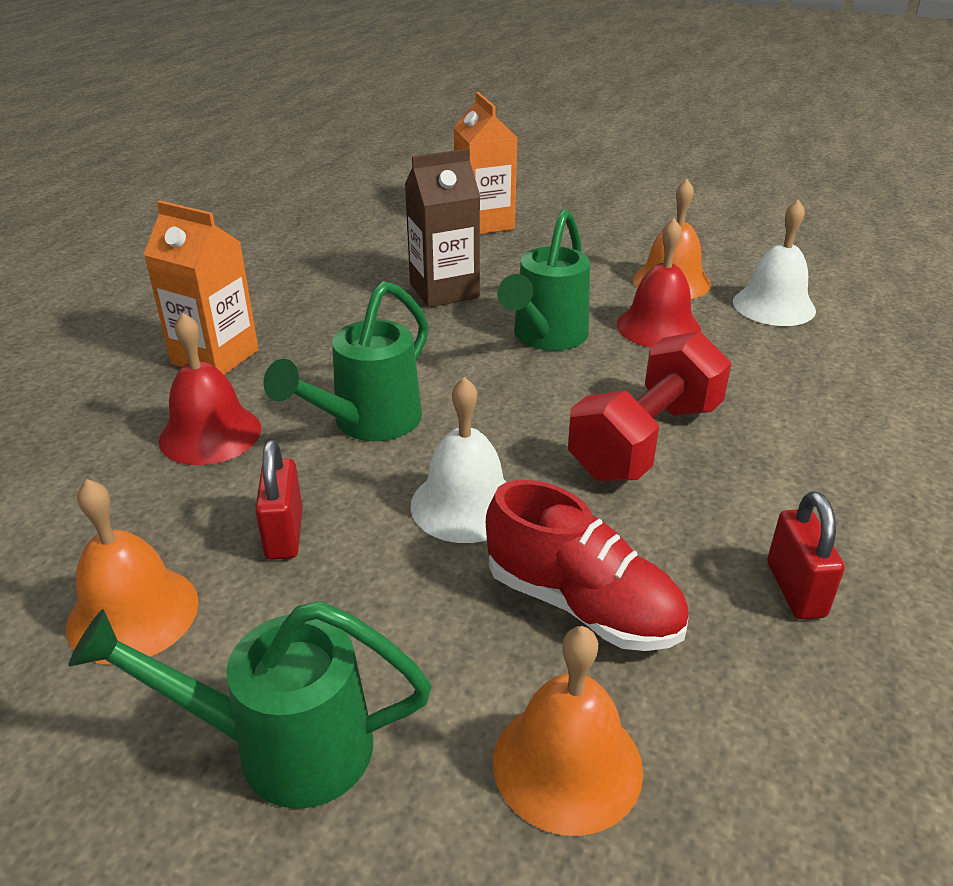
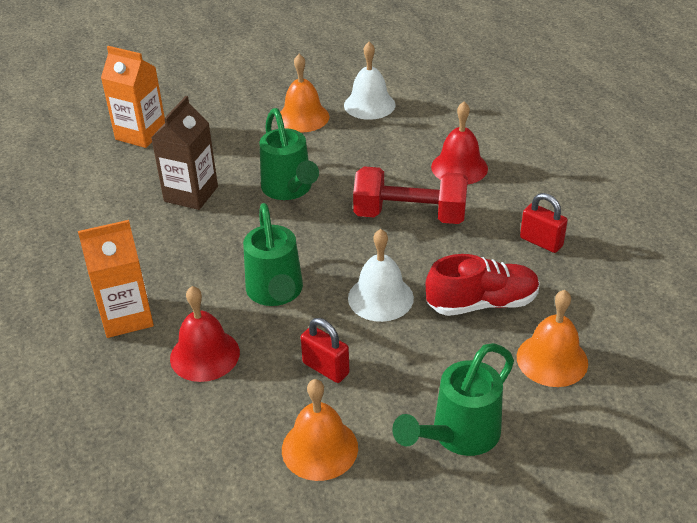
camera: 45 degrees left, 5 degrees up
red dumbbell [568,331,732,481] -> red dumbbell turned 75 degrees counterclockwise [353,166,468,224]
red bell [617,218,701,347] -> red bell moved to [431,102,488,184]

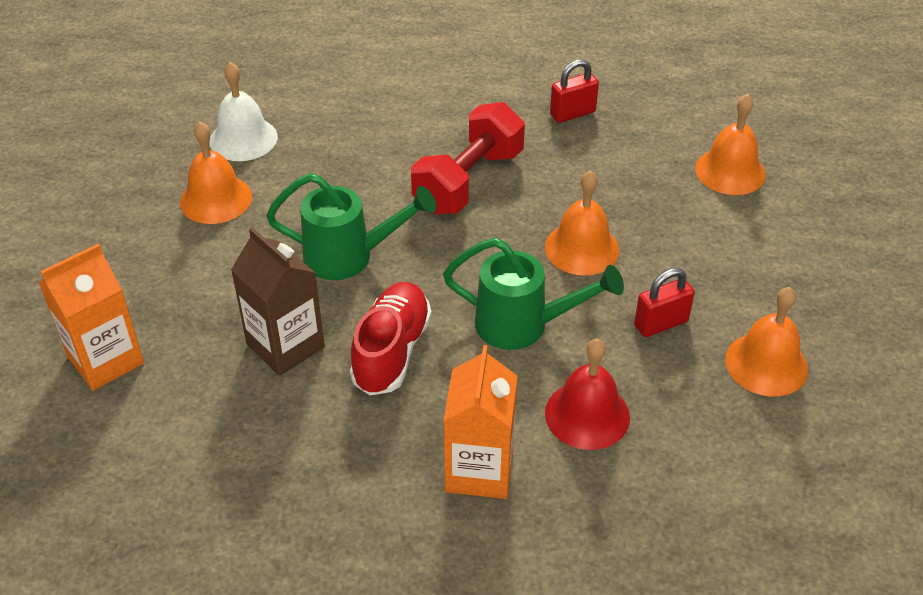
camera: 65 degrees left, 5 degrees up
white bell [348,229,414,322] -> orange bell [545,171,619,276]
green watering can [392,343,514,456] -> none
red shoe [426,254,540,316] -> red shoe moved to [350,282,432,395]
red bell [431,102,488,184] -> none

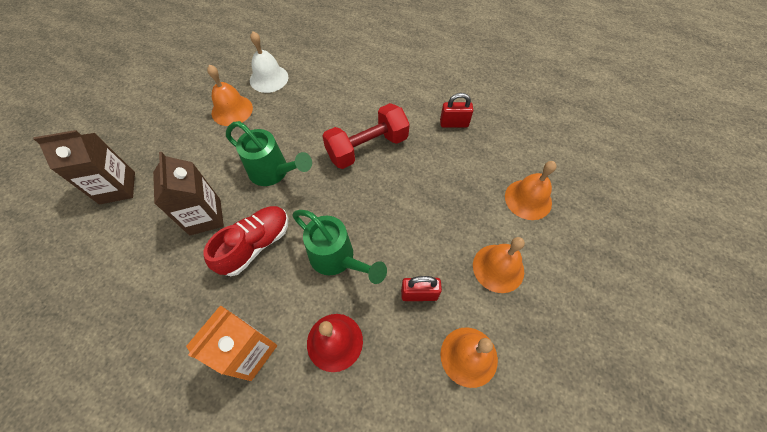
camera: 25 degrees right, 15 degrees up
orange carton [38,244,144,391] -> brown carton [33,130,135,204]
orange bell [545,171,619,276] -> orange bell moved to [473,237,525,293]

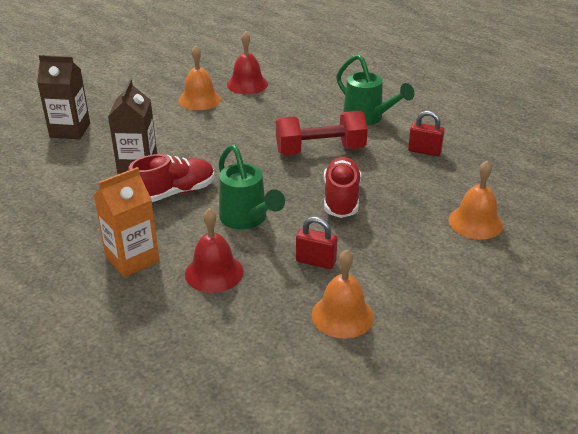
camera: 20 degrees right, 25 degrees down
green watering can [226,121,312,186] -> green watering can moved to [336,54,415,126]
white bell [250,31,288,93] -> red bell [227,31,268,94]
orange bell [473,237,525,293] -> none
none -> red shoe [324,157,361,218]

